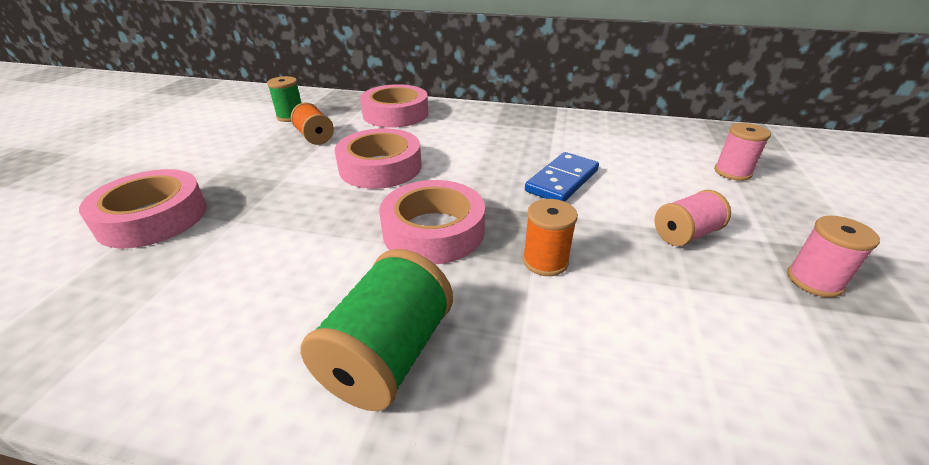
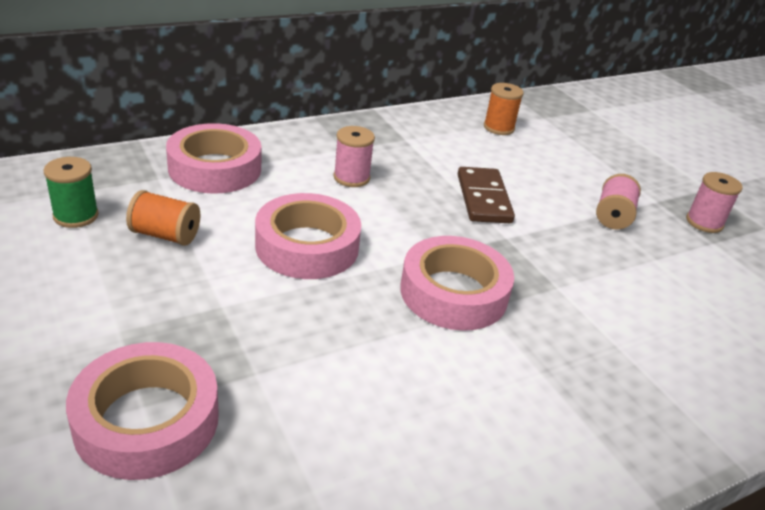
camera: 45 degrees left, 0 degrees up
green spool [300,249,453,411] -> none
orange spool [523,199,578,276] -> orange spool moved to [484,83,524,135]
blue domino [525,152,599,202] -> brown domino [458,167,515,223]
pink spool [714,123,771,181] -> pink spool moved to [334,126,375,187]

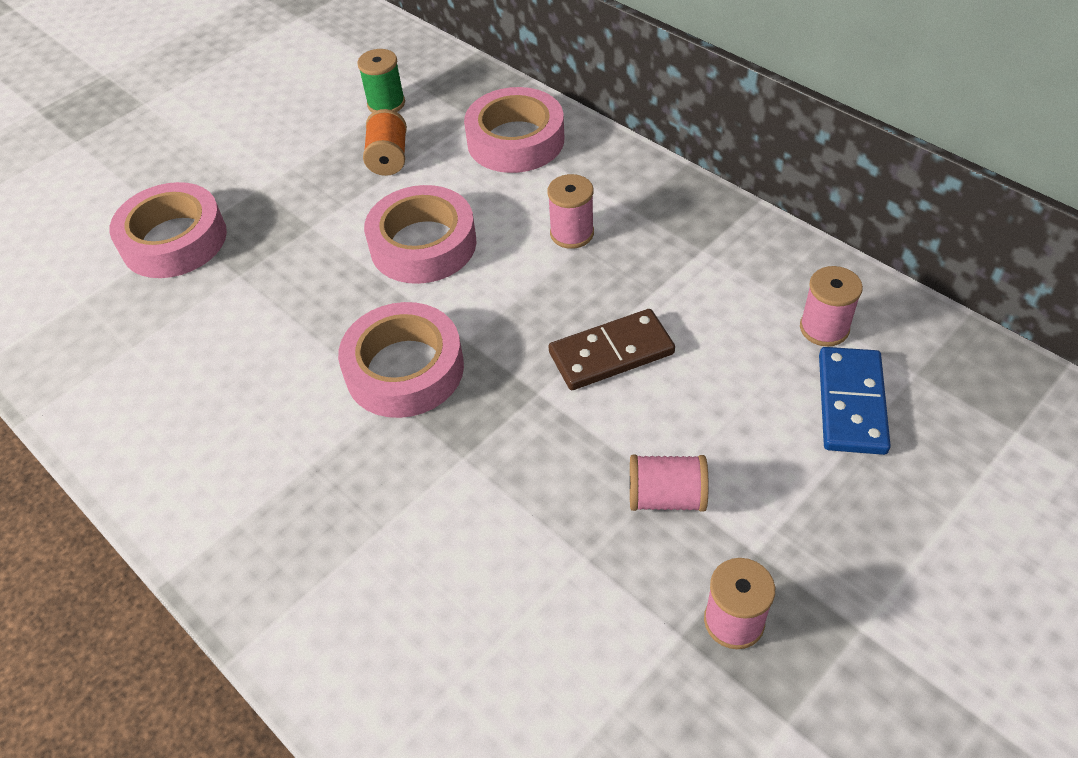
camera: 80 degrees right, 15 degrees up
orange spool [484,83,524,135] -> pink spool [800,266,863,347]
none -> blue domino [819,347,891,455]

